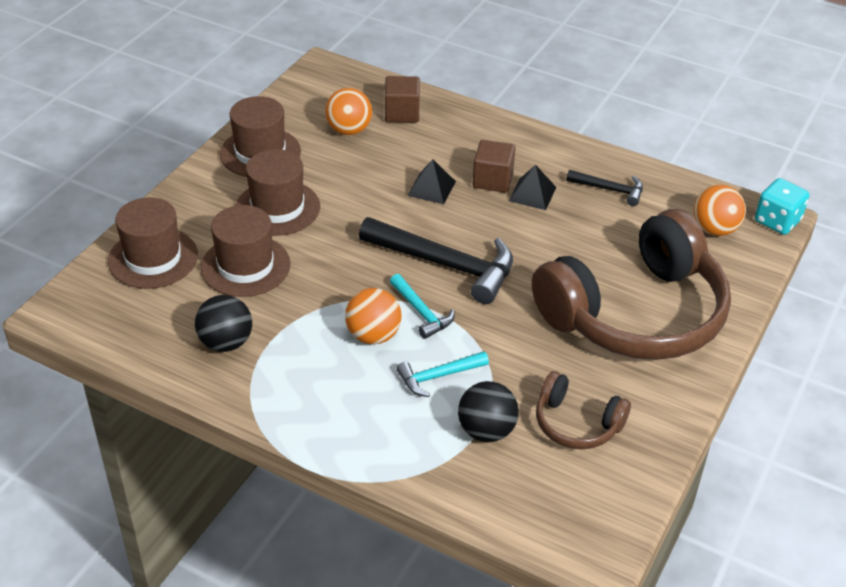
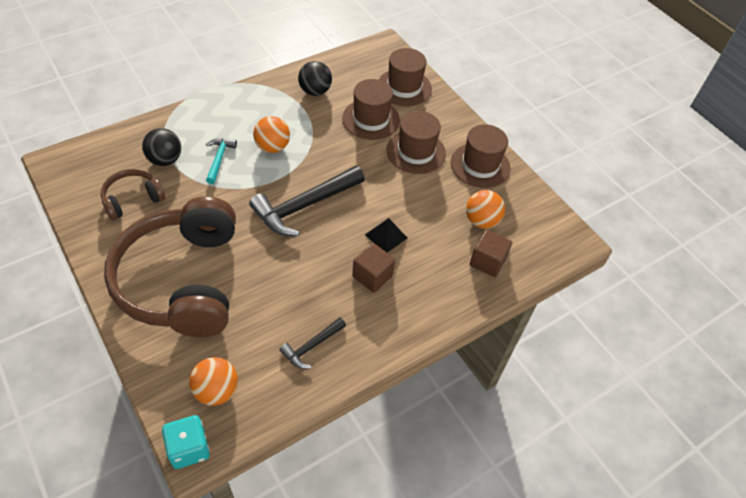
camera: 115 degrees right, 10 degrees up
turquoise hammer [390,274,455,339] -> none
black pyramid [509,165,556,210] -> none

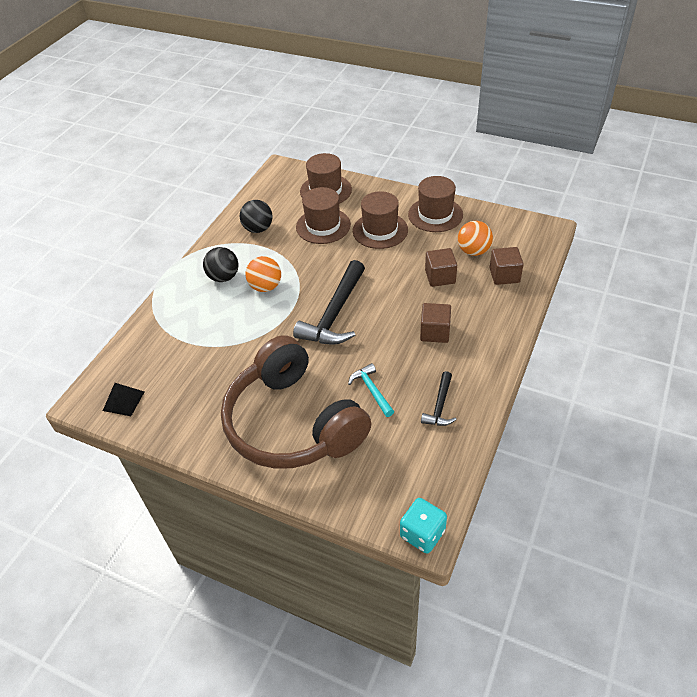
camera: 25 degrees left, 5 degrees down
brown headphones [101,169,165,220] -> none
black ball [142,128,181,166] -> black ball moved to [203,247,239,282]
orange ball [189,357,238,406] -> none
turquoise hammer [206,138,237,184] -> turquoise hammer moved to [348,363,394,417]
black pyramid [365,218,407,253] -> black pyramid moved to [103,383,144,416]
none -> brown cube [425,248,457,287]

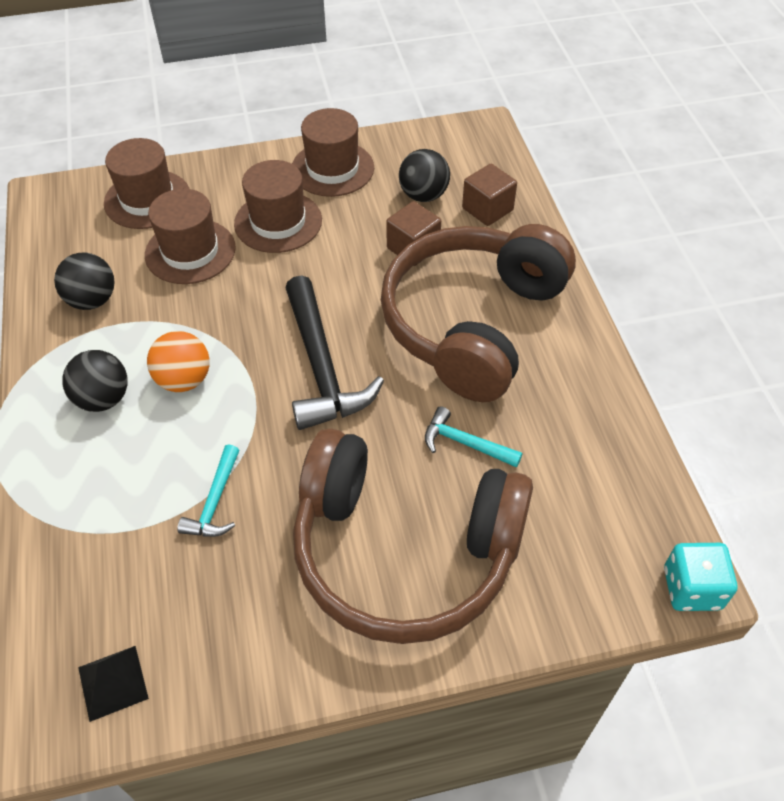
camera: 40 degrees left, 5 degrees up
brown cube [420,303,451,343] -> brown headphones [381,224,576,402]
black hammer [421,371,457,426] -> none
orange ball [458,221,493,256] -> black ball [399,149,450,202]
none -> turquoise hammer [177,444,239,537]

